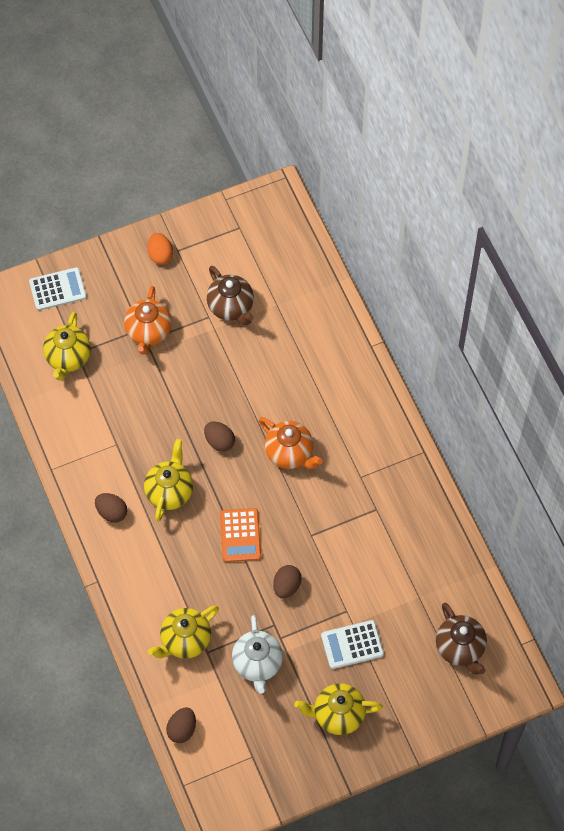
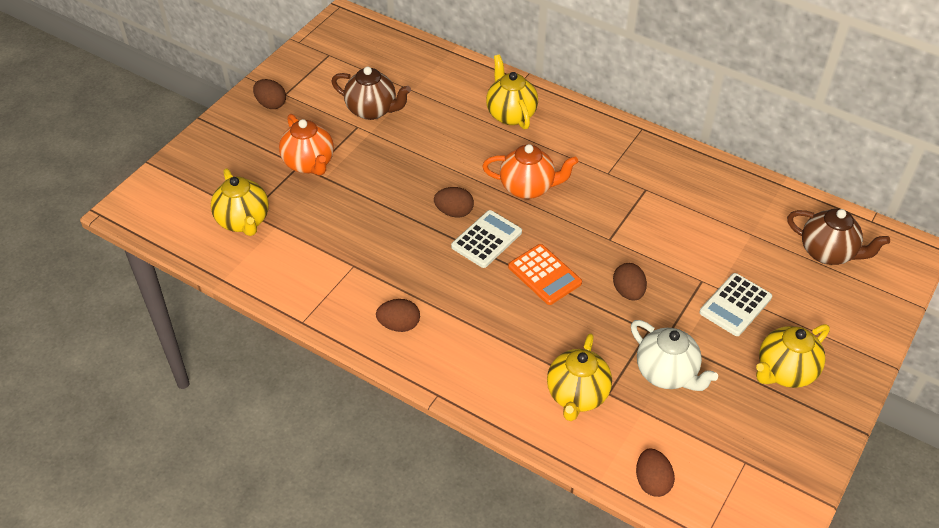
camera: 35 degrees left, 15 degrees down
white calculator [29,267,87,311] -> white calculator moved to [451,210,522,268]
yellow teapot [144,439,193,522] -> yellow teapot moved to [486,55,538,130]
orange egg [148,233,173,265] -> brown egg [253,79,286,109]

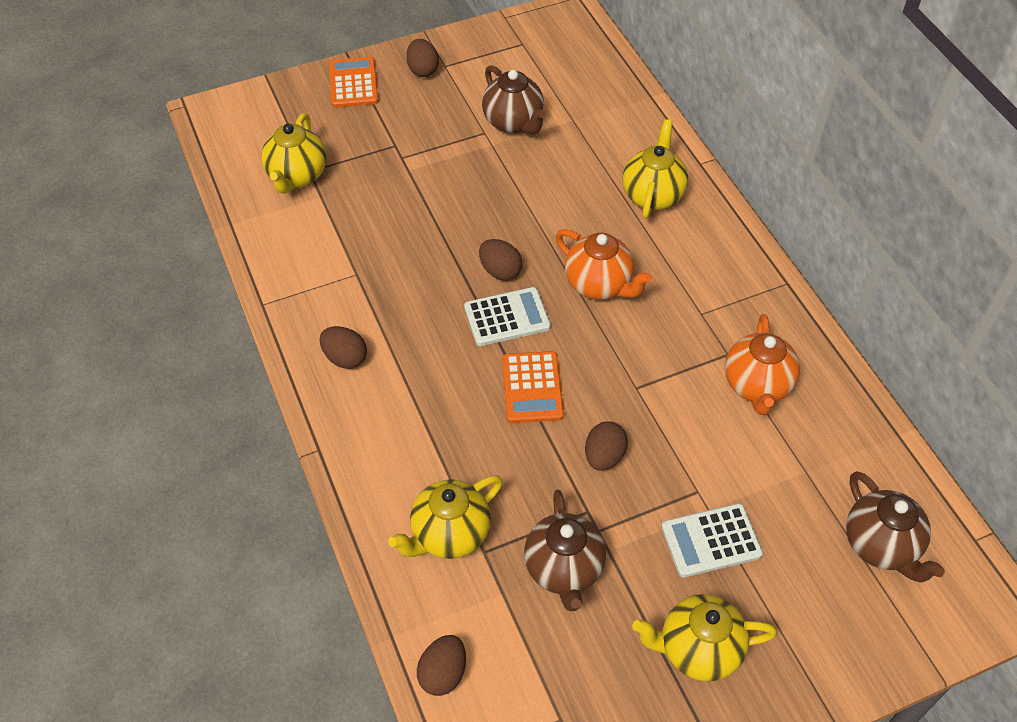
camera: 35 degrees right, 5 degrees up
orange teapot [279,114,334,176] -> orange teapot moved to [725,314,800,415]
white teapot [631,320,718,391] -> brown teapot [524,490,606,611]
none -> orange calculator [329,57,379,108]

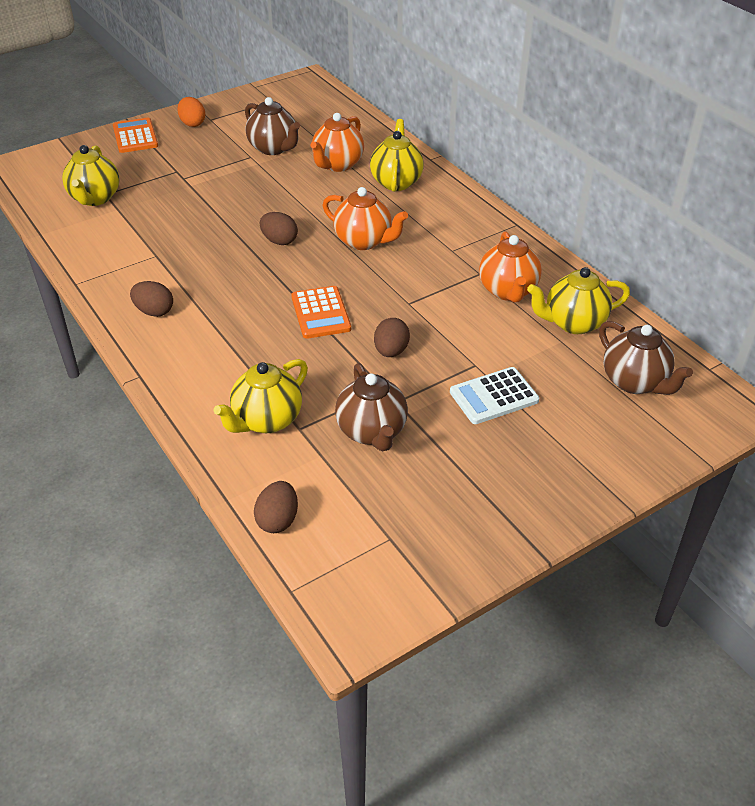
camera: 10 degrees left, 10 degrees down
brown egg [406,39,439,77] -> orange egg [177,97,205,127]
white calculator [464,287,551,346] -> none
yellow teapot [632,594,777,682] -> yellow teapot moved to [527,267,630,334]
none -> orange teapot [311,113,364,172]

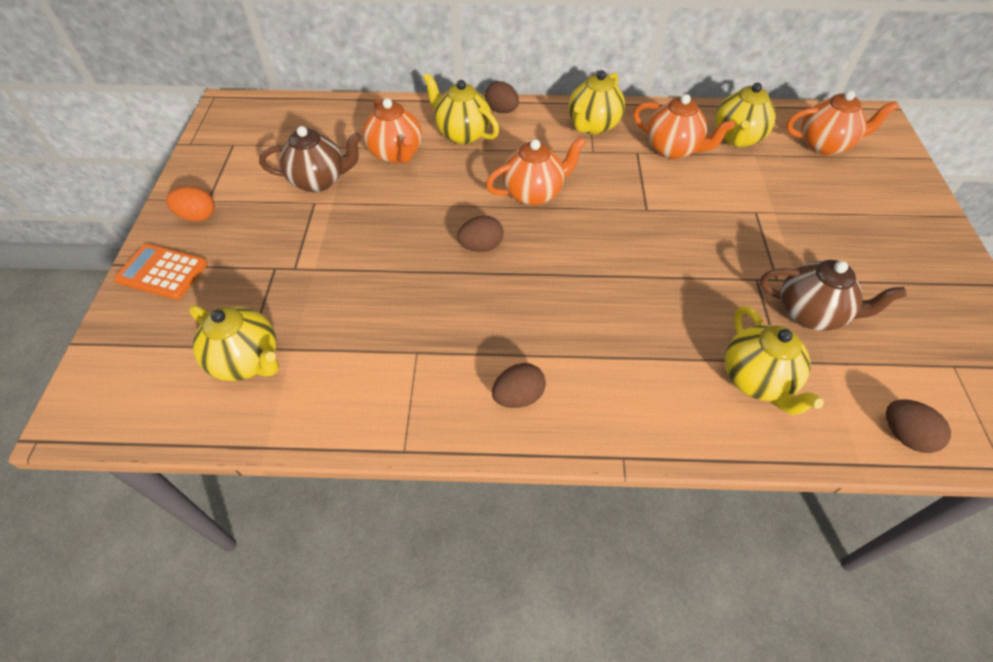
camera: 55 degrees left, 10 degrees up
orange calculator [291,286,351,339] -> none
brown egg [374,318,410,357] -> brown egg moved to [485,81,519,113]
white calculator [450,367,539,424] -> none
brown teapot [599,321,693,395] -> orange teapot [786,90,898,155]
none -> yellow teapot [569,70,625,134]

